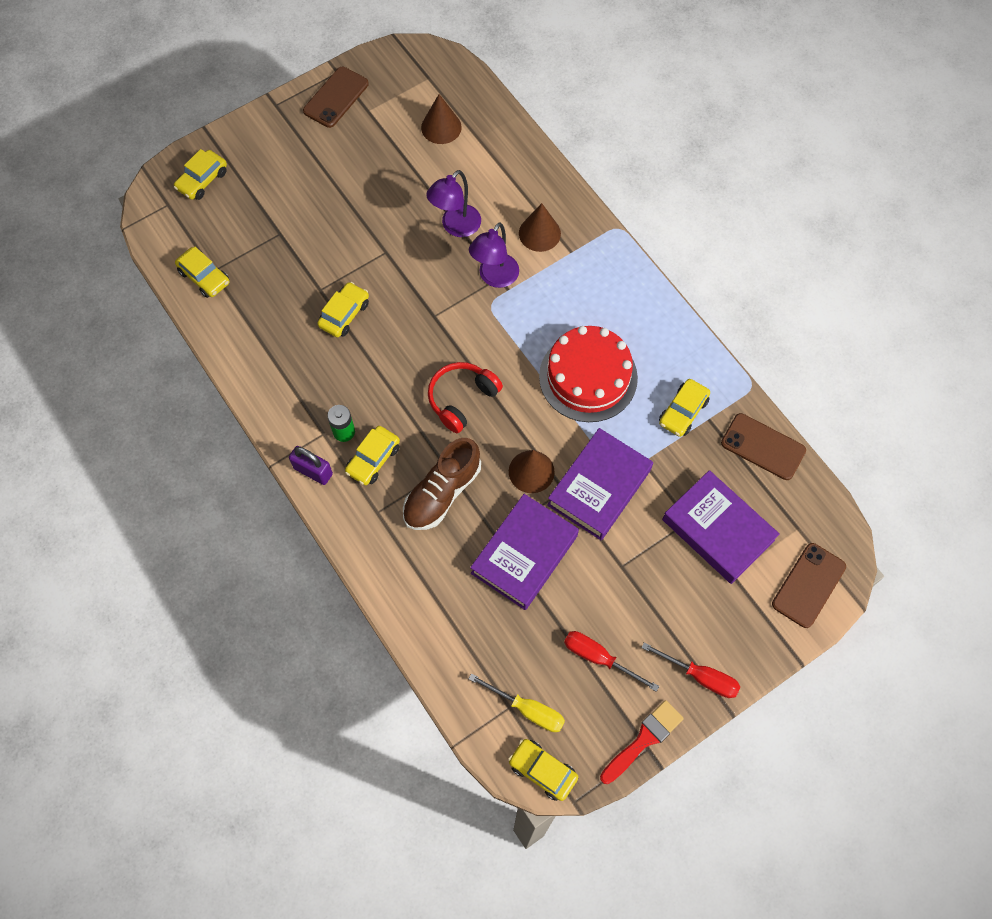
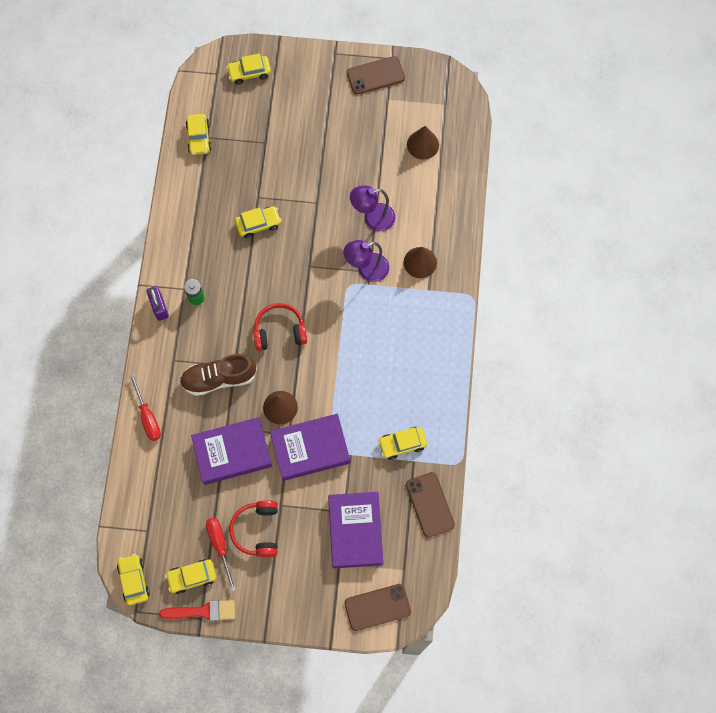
camera: 40 degrees right, 5 degrees up
yellow car [345,426,400,485] -> yellow car moved to [165,559,216,594]
yellow screwdriver [469,673,565,732] -> none
red cake [539,326,638,422] -> none
red screwdriver [641,642,740,698] -> red screwdriver moved to [129,374,161,441]
none -> red headphones [229,500,278,557]

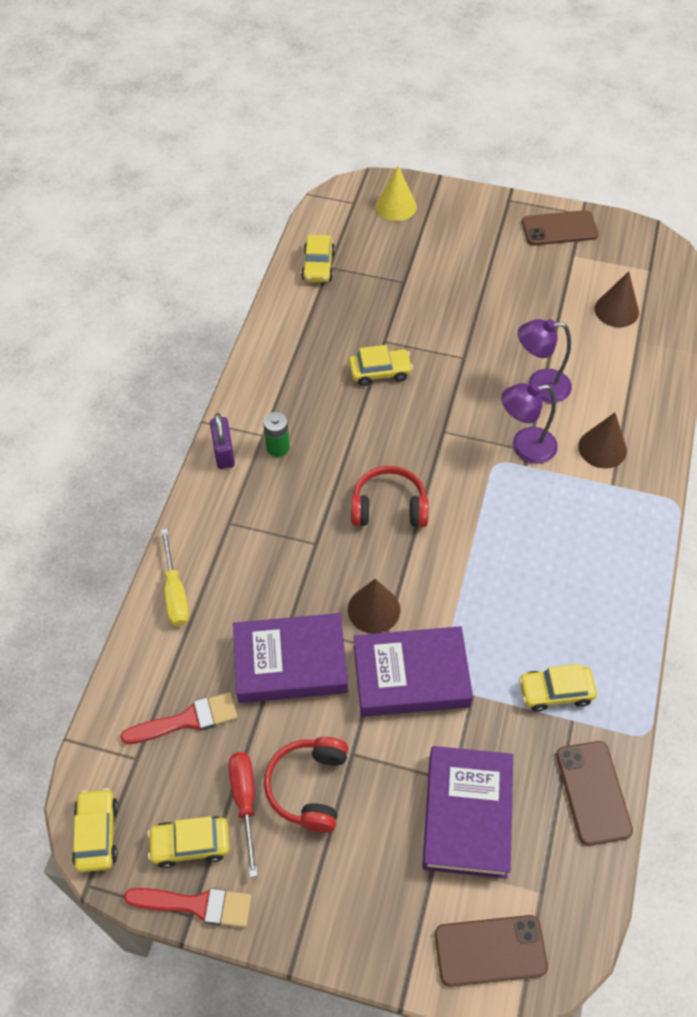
camera: 10 degrees right, 15 degrees down
red screwdriver [129,374,161,441] -> yellow screwdriver [161,528,189,626]
brown shoe [179,354,257,396] -> none
yellow car [226,53,271,85] -> yellow cone [376,166,417,221]
none -> red brush [120,692,237,744]

